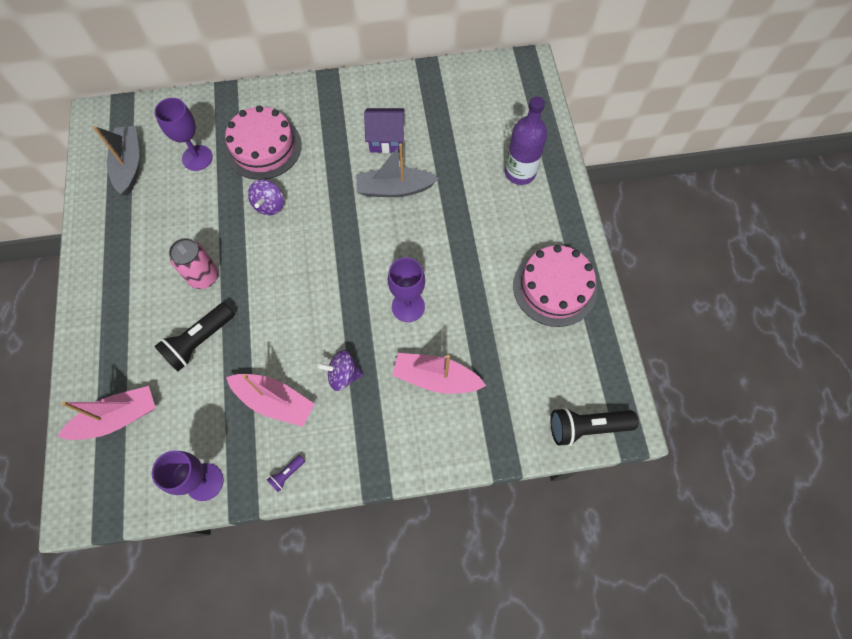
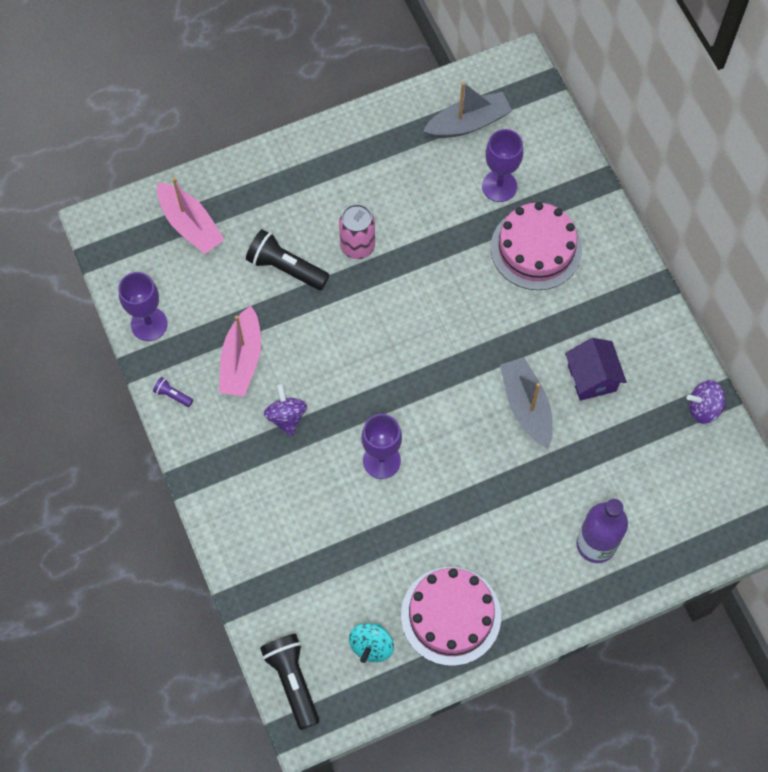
camera: 75 degrees right, 0 degrees up
purple spinning top [248,180,284,215] -> purple spinning top moved to [687,380,727,424]
pink boat [392,353,486,394] -> none
none -> turquoise spinning top [349,623,394,663]

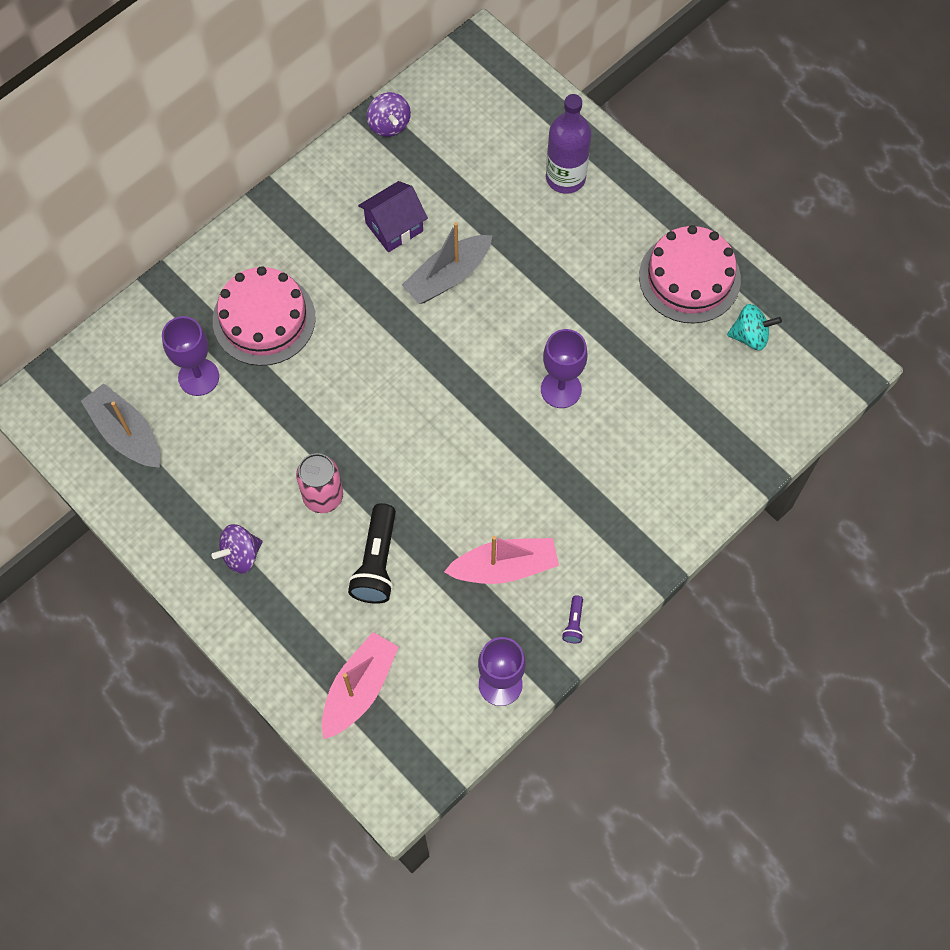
camera: 110 degrees left, 0 degrees up
black flashlight [260,634,319,730] -> none
purple spinning top [264,384,307,437] -> purple spinning top moved to [212,524,262,574]

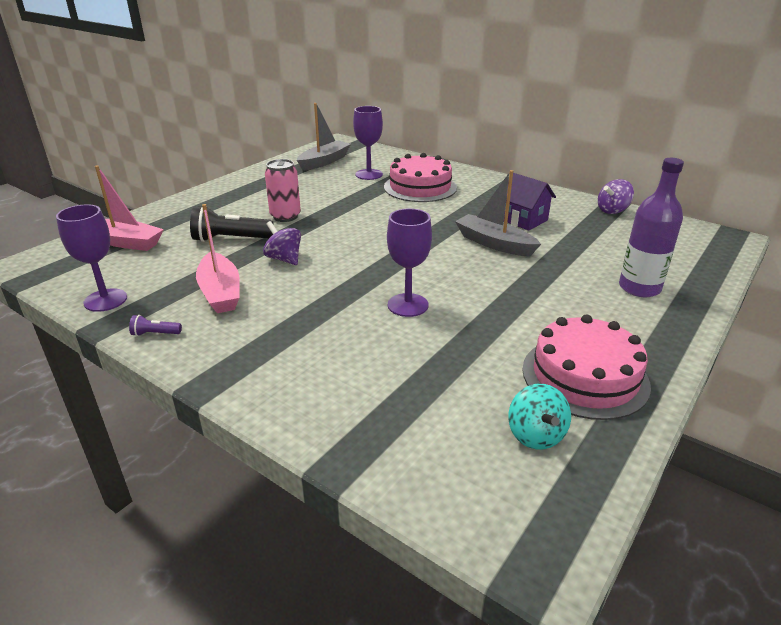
camera: 80 degrees right, 35 degrees down
purple spinning top [212,524,262,574] -> purple spinning top moved to [263,221,301,265]

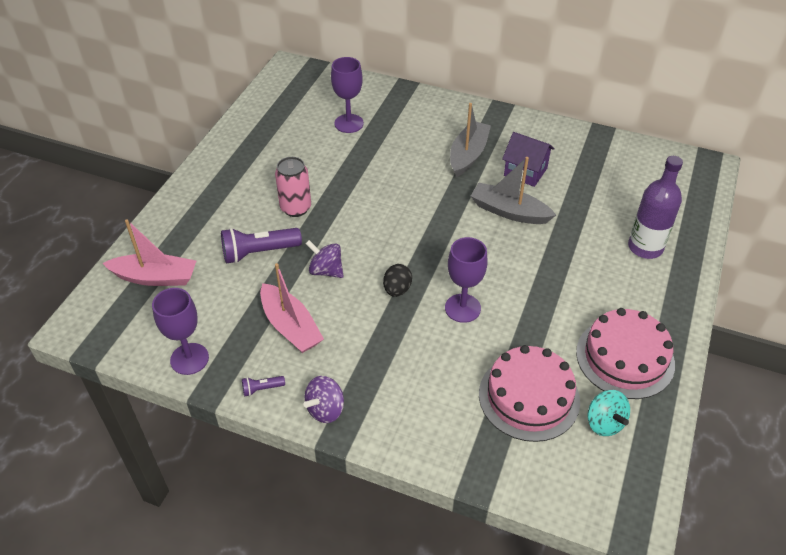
camera: 15 degrees left, 15 degrees up
black flashlight [190,206,273,242] -> purple flashlight [221,228,302,264]
grey boat [297,103,351,171] -> grey boat moved to [450,103,491,177]
pink cake [384,153,457,202] -> pink cake moved to [479,345,580,442]
purple spinning top [598,179,634,214] -> purple spinning top moved to [304,376,344,423]
none -> black egg [383,264,412,297]

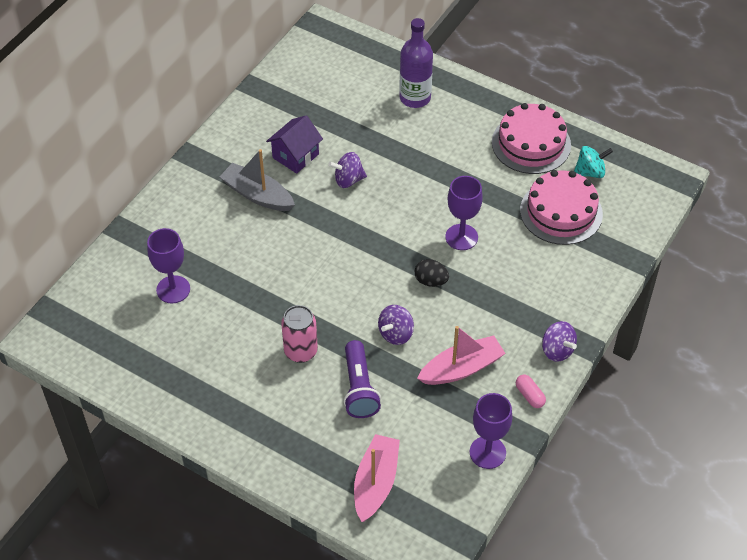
camera: 80 degrees left, 5 degrees up
purple flashlight [242,376,285,397] -> pink capsule [516,375,546,408]
grey boat [471,157,556,224] -> purple spinning top [328,152,367,188]

